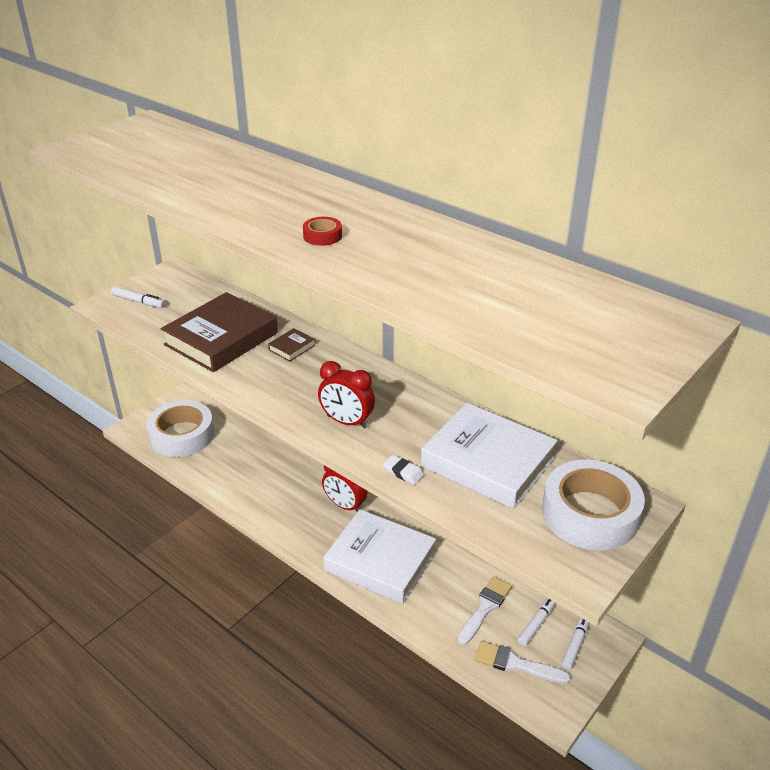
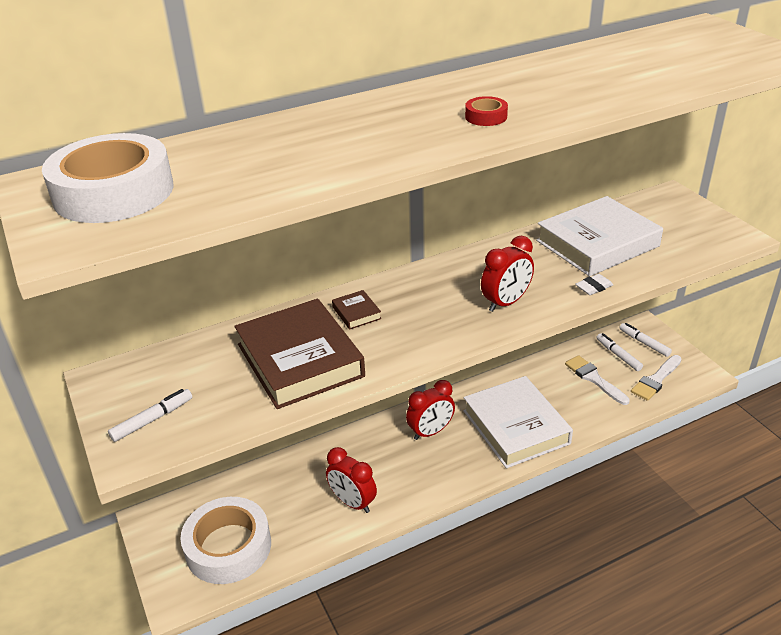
camera: 65 degrees left, 0 degrees up
white book [323,509,436,604] -> white book turned 75 degrees counterclockwise [463,376,573,468]
white tape [542,460,645,550] -> white tape moved to [42,133,174,223]
none -> red clock [326,447,377,513]

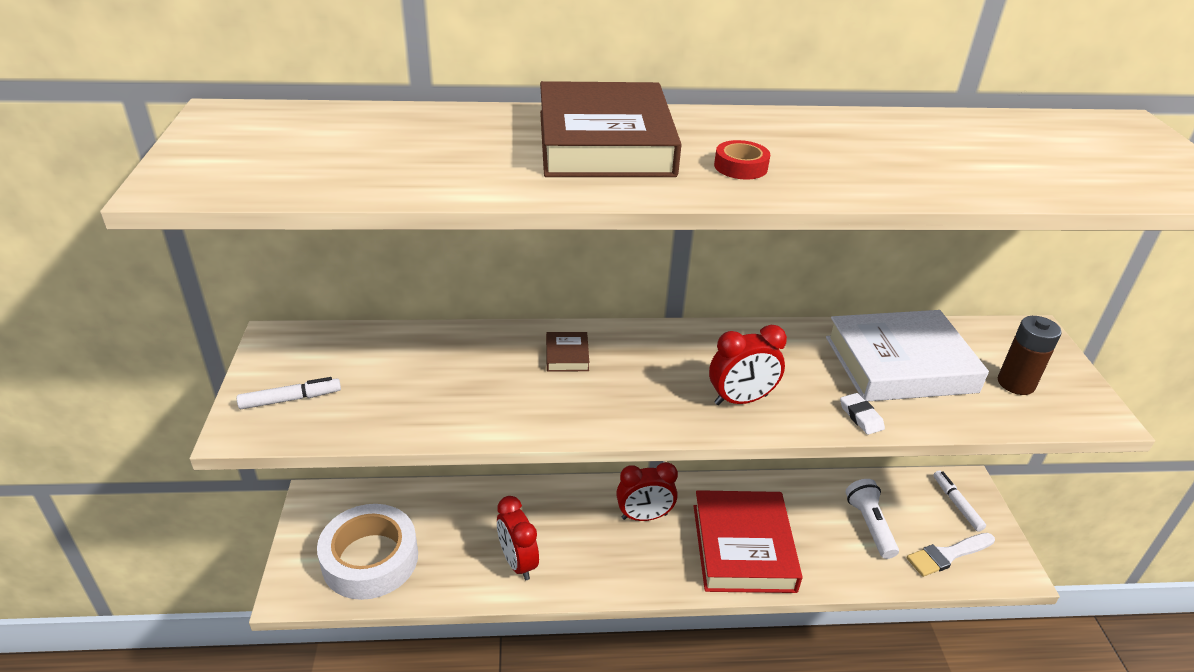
camera: 20 degrees right, 0 degrees up
white tape [42,133,174,223] -> none
brown book [234,299,365,409] -> brown book moved to [540,81,681,177]
white book [463,376,573,468] -> red book [694,490,802,593]
white brush [565,355,630,405] -> white flashlight [846,479,899,559]
white eraser [575,274,613,295] -> white eraser turned 75 degrees clockwise [840,393,885,435]
white marker [596,333,643,371] -> none
none -> brown battery [998,316,1062,395]

